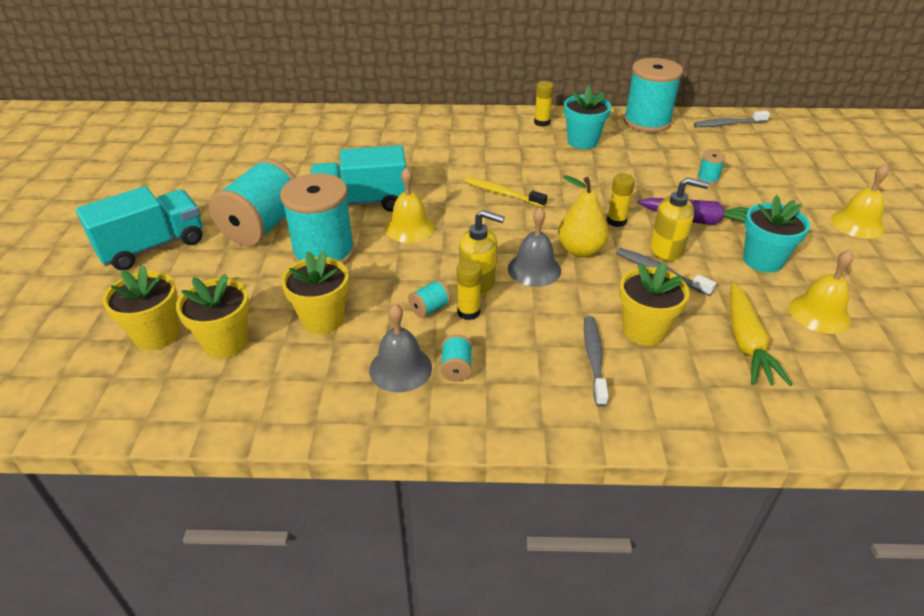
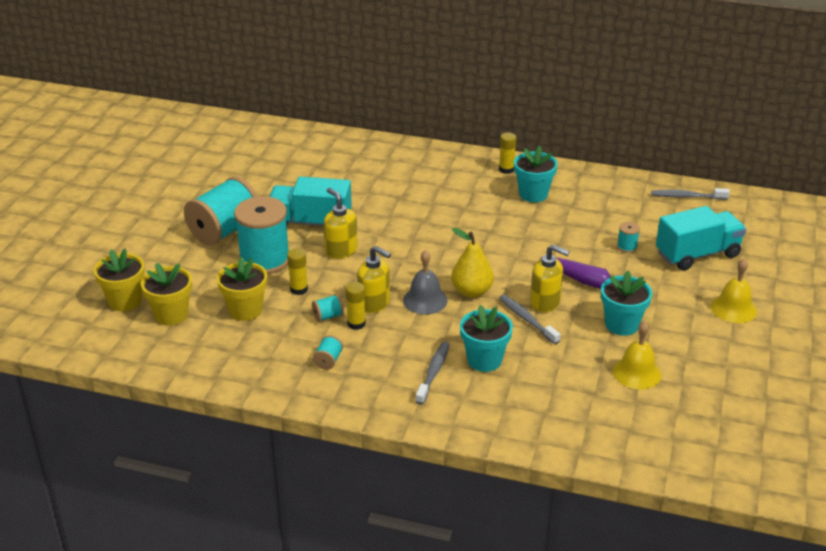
camera: 15 degrees right, 5 degrees down
turquoise truck [76,186,202,270] -> turquoise truck moved to [656,206,746,271]
grey bell [369,303,432,392] -> none
yellow bell [385,167,435,243] -> yellow soap dispenser [323,188,358,258]
yellow toothbrush [465,177,547,208] -> none
yellow glue stick [607,173,635,227] -> yellow glue stick moved to [287,249,308,295]
yellow flower pot [619,262,690,346] -> turquoise flower pot [460,305,513,372]
turquoise spool [624,58,683,133] -> none
yellow carrot [730,282,792,386] -> none

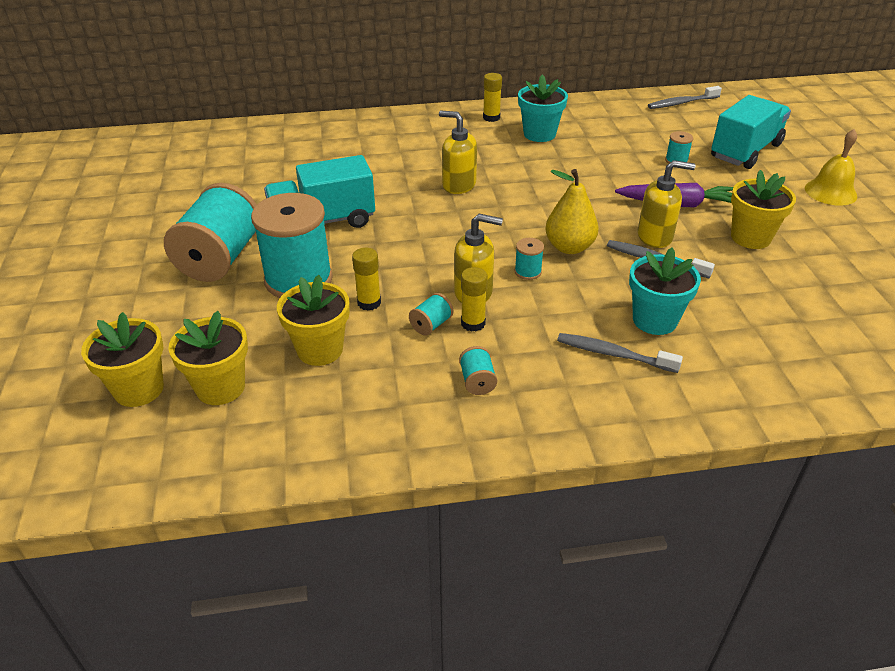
camera: 25 degrees left, 5 degrees up
yellow soap dispenser [323,188,358,258] -> yellow soap dispenser moved to [439,111,477,194]
grey bell [403,250,448,314] -> turquoise spool [515,238,544,280]
grey toothbrush [415,342,450,405] -> grey toothbrush turned 60 degrees counterclockwise [557,333,683,373]
turquoise flower pot [601,270,652,336] -> yellow flower pot [731,170,796,249]
yellow bell [613,321,661,389] -> none

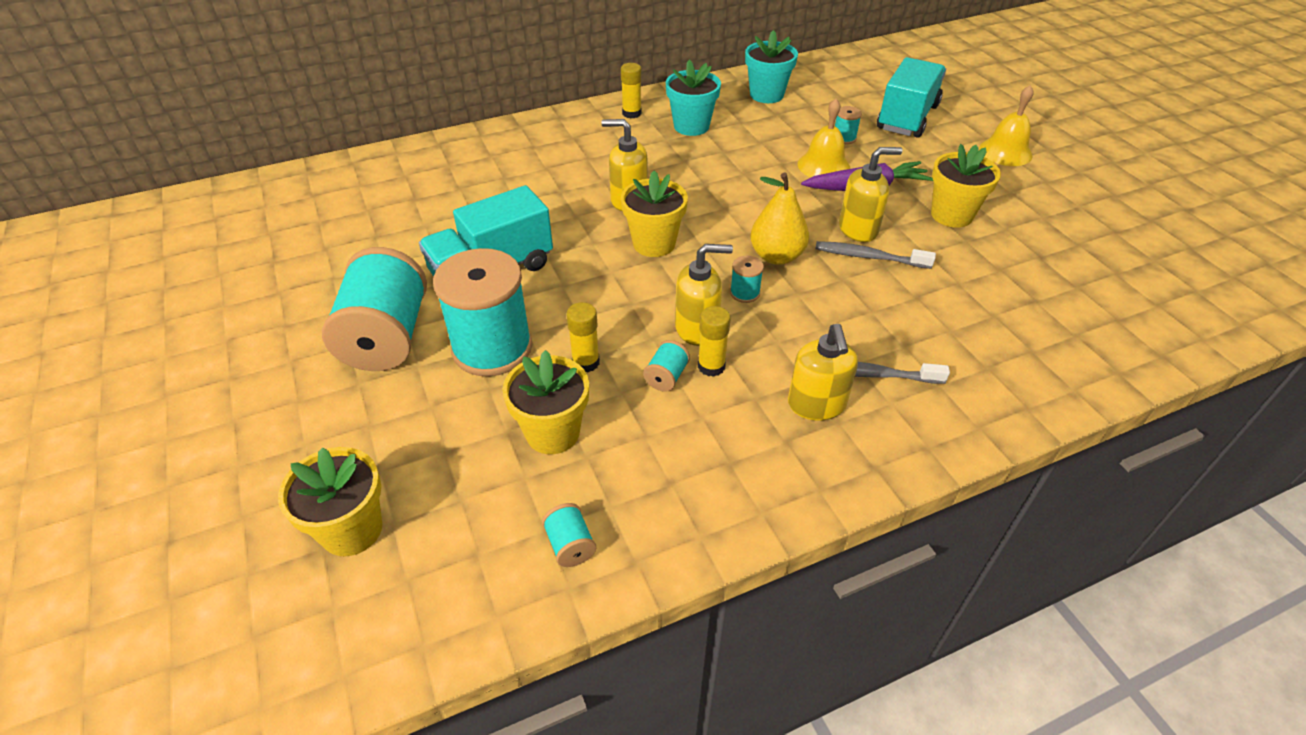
camera: 15 degrees left, 5 degrees up
yellow flower pot [168,311,248,405] -> yellow flower pot moved to [621,171,688,257]
turquoise spool [459,346,497,395] -> turquoise spool moved to [542,503,596,567]
turquoise flower pot [629,248,701,335] -> turquoise flower pot moved to [745,30,798,103]
grey toothbrush [648,86,722,109] -> none
none -> yellow soap dispenser [788,324,858,420]
none -> yellow bell [798,98,850,177]

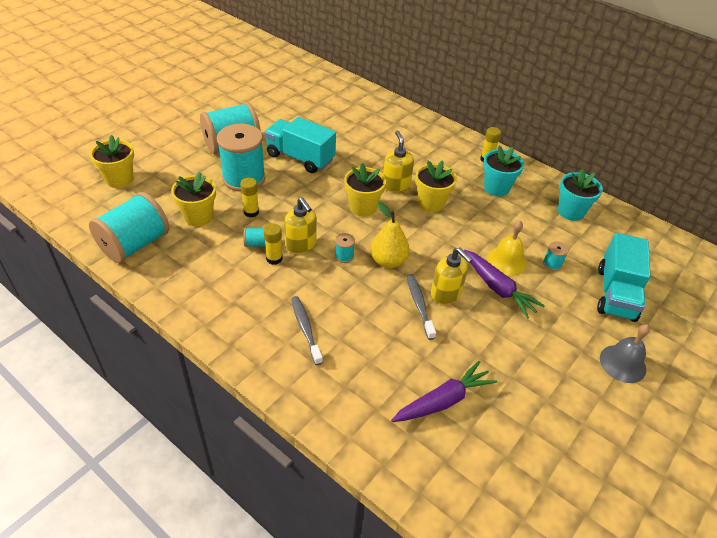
camera: 60 degrees right, 0 degrees up
turquoise spool [542,503,596,567] -> turquoise spool [89,192,169,263], size x2.46
yellow soap dispenser [788,324,858,420] -> none
turquoise truck [877,57,946,138] -> turquoise truck turned 105 degrees clockwise [597,233,650,322]
yellow flower pot [931,144,1001,228] -> yellow flower pot moved to [415,160,457,212]
yellow bell [979,85,1034,166] -> grey bell [600,324,650,383]
none -> purple carrot [391,361,497,422]

